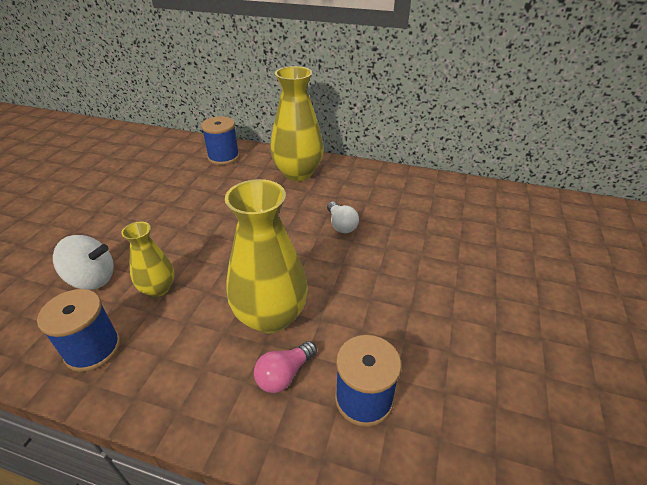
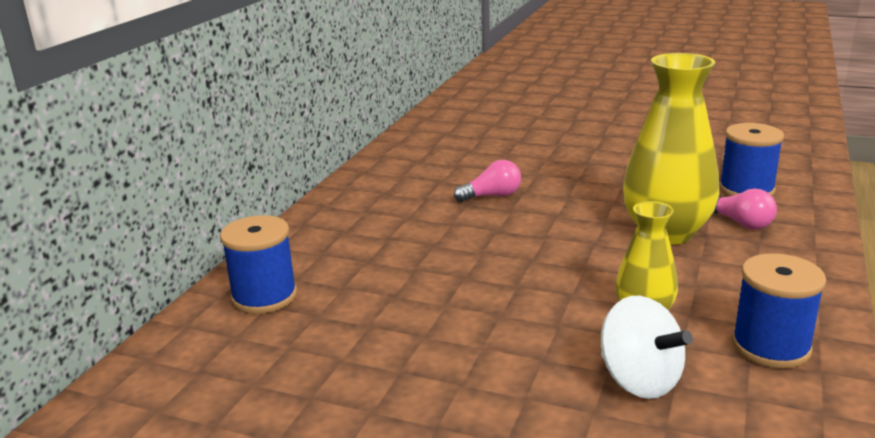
camera: 85 degrees left, 15 degrees down
white spinning top [53,235,114,290] -> white spinning top turned 135 degrees clockwise [601,296,693,399]
yellow vase [270,66,324,181] -> none
white light bulb [327,201,359,233] -> pink light bulb [454,160,521,202]

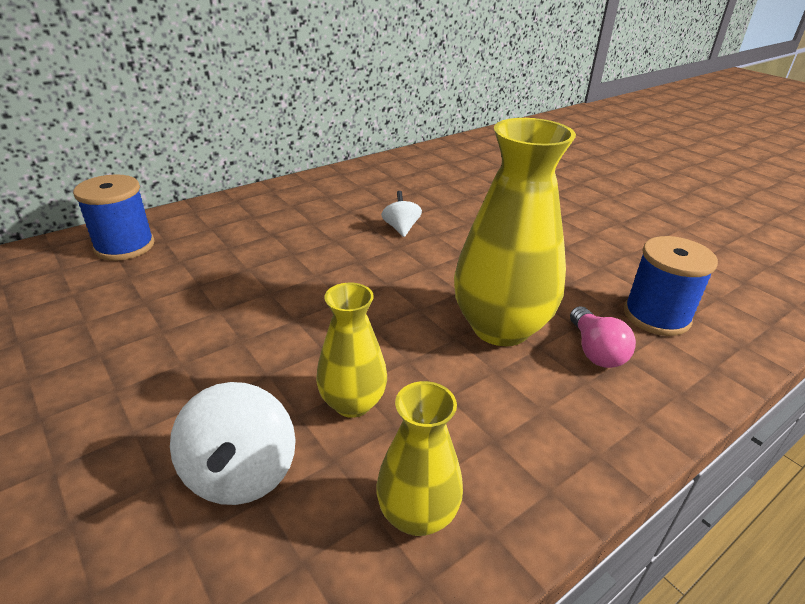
camera: 30 degrees right, 10 degrees up
pink light bulb [454,160,521,202] -> white spinning top [381,191,422,237]
blue spool [732,253,826,368] -> yellow vase [376,381,463,536]

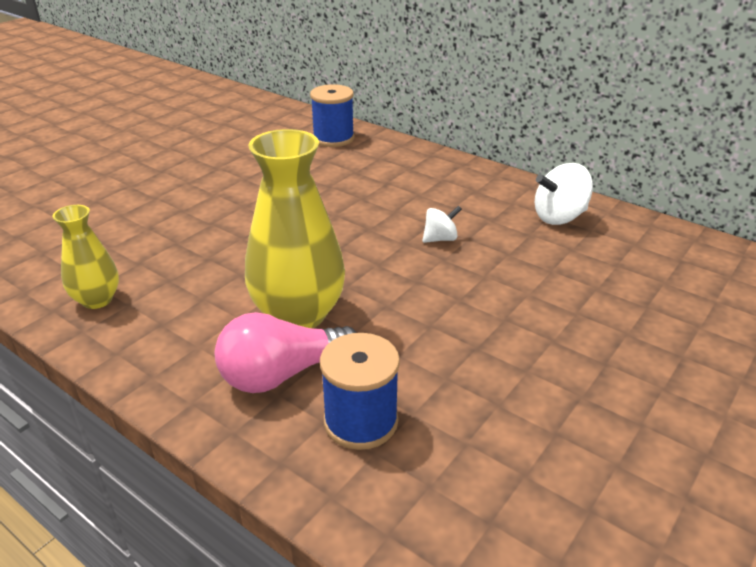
camera: 75 degrees right, 0 degrees up
white spinning top [170,382,296,505] -> white spinning top moved to [535,163,593,225]
yellow vase [316,283,387,418] -> none
pink light bulb [570,306,636,368] -> pink light bulb [215,312,356,393], size x1.61

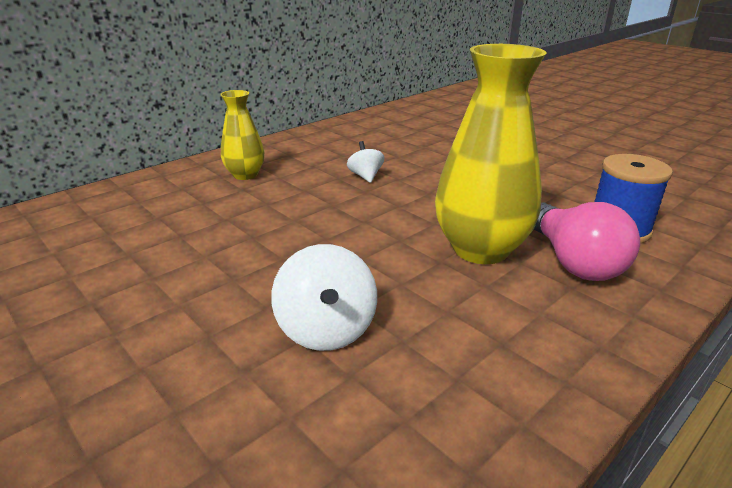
camera: 80 degrees left, 5 degrees down
yellow vase [53,205,119,309] -> yellow vase moved to [220,90,264,180]
blue spool [310,84,354,147] -> none
white spinning top [535,163,593,225] -> white spinning top moved to [271,244,377,351]

